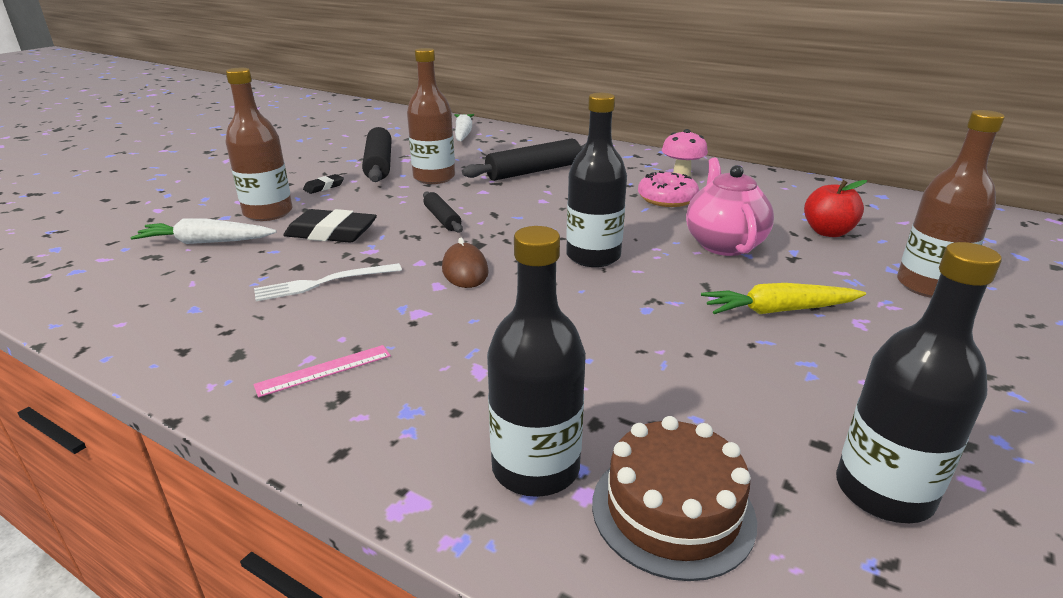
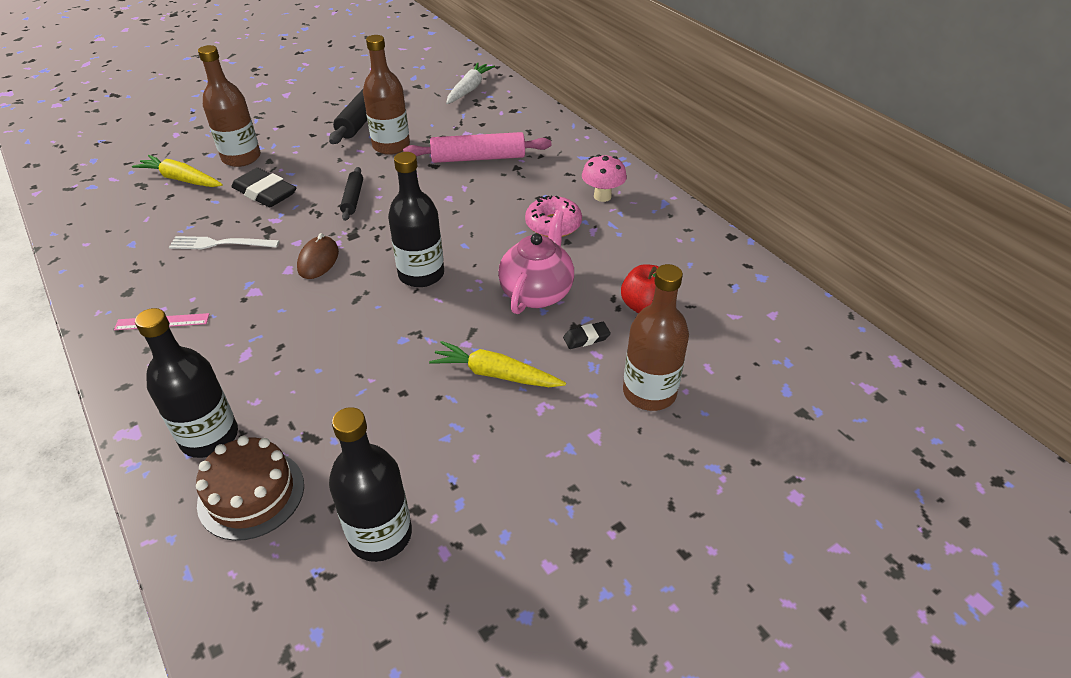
camera: 25 degrees right, 15 degrees up
white carrot [130,218,277,244] -> yellow carrot [132,155,223,187]
black eraser [303,174,344,194] -> black eraser moved to [563,322,611,349]
black rolling pin [462,138,586,181] -> pink rolling pin [403,132,551,163]

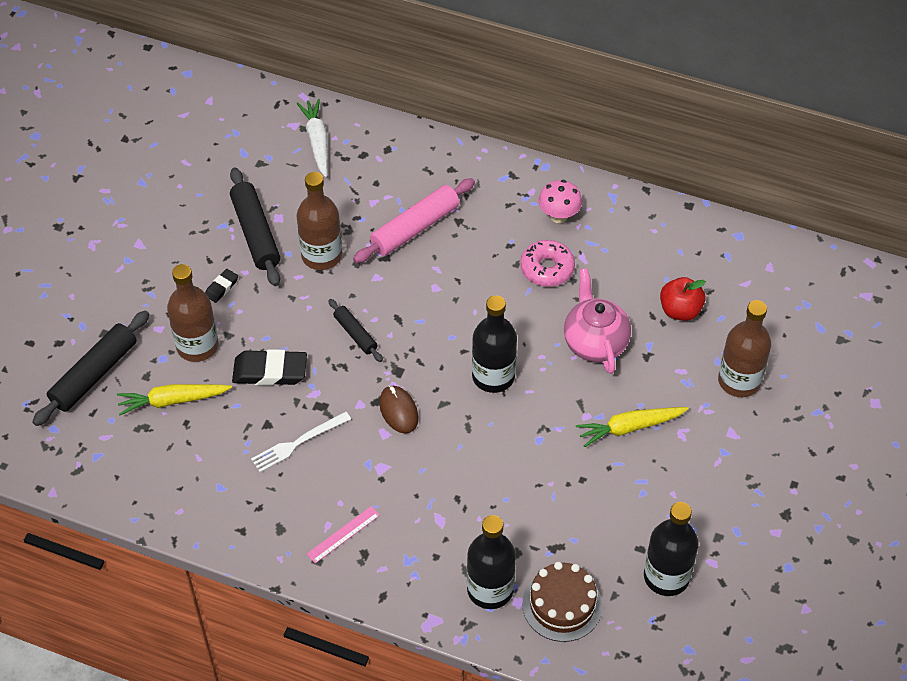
camera: 35 degrees left, 10 degrees up
black eraser [563,322,611,349] -> black eraser moved to [205,269,238,303]
none -> black rolling pin [32,311,149,426]

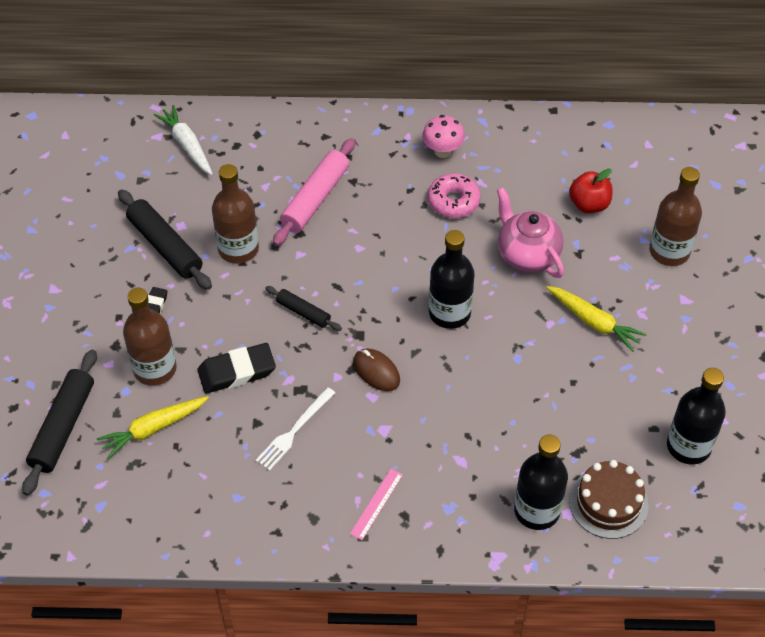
camera: 20 degrees left, 0 degrees up
yellow carrot [576,407,689,447] -> yellow carrot turned 105 degrees counterclockwise [546,286,647,352]

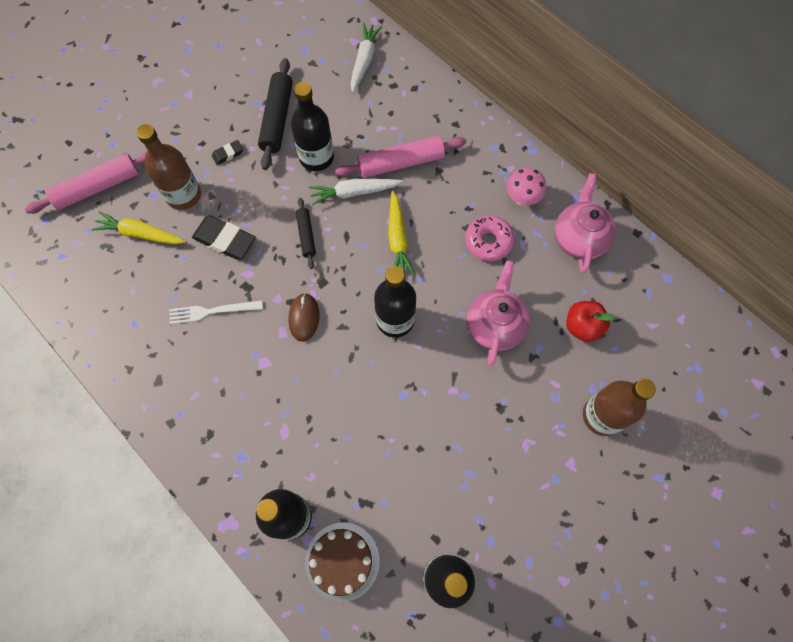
camera: 45 degrees right, 15 degrees up
black rolling pin [22,350,97,496] -> pink rolling pin [25,151,147,214]
brown bottle [212,164,259,264] -> black bottle [291,82,334,171]
pink ruler [350,469,403,540] -> none
yellow carrot [546,286,647,352] -> yellow carrot moved to [388,191,415,276]
none -> white carrot [309,179,403,205]
none -> pink teapot [554,173,616,273]

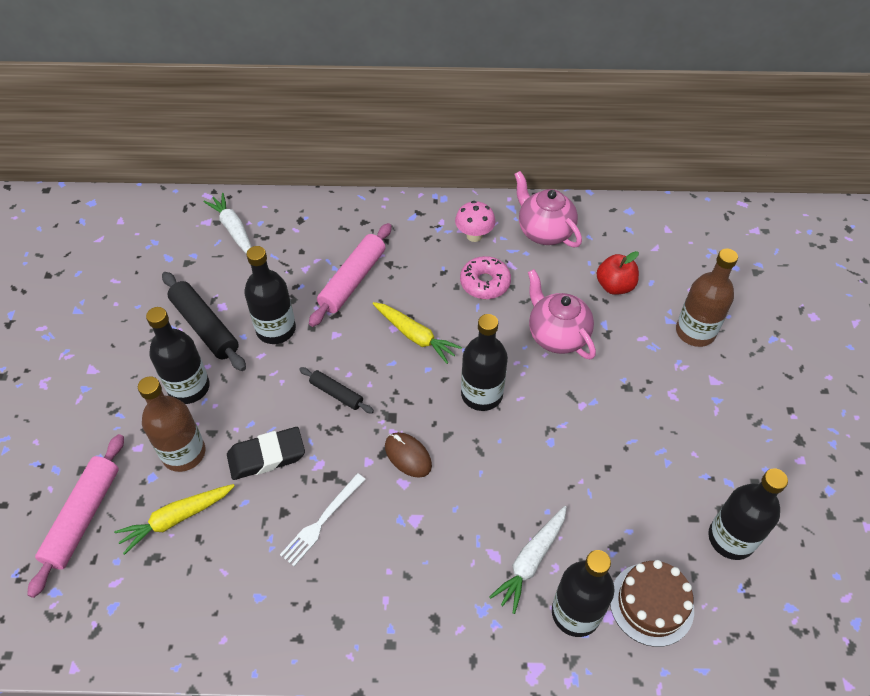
camera: 45 degrees left, 15 degrees down
black eraser [212,140,243,165] -> black bottle [146,307,210,404]
white carrot [309,179,403,205] -> white carrot moved to [489,506,567,614]

